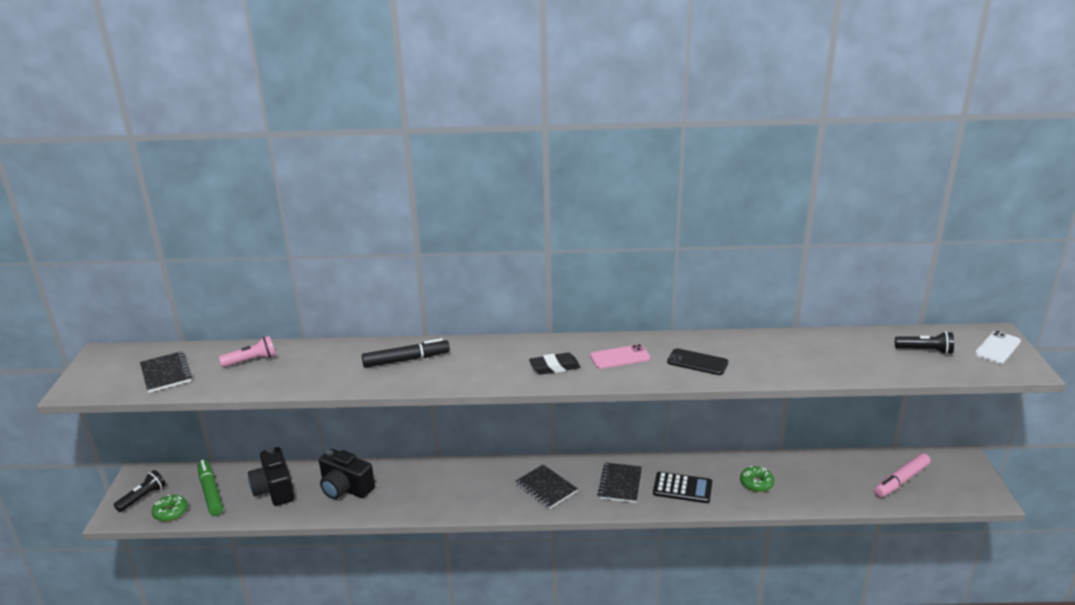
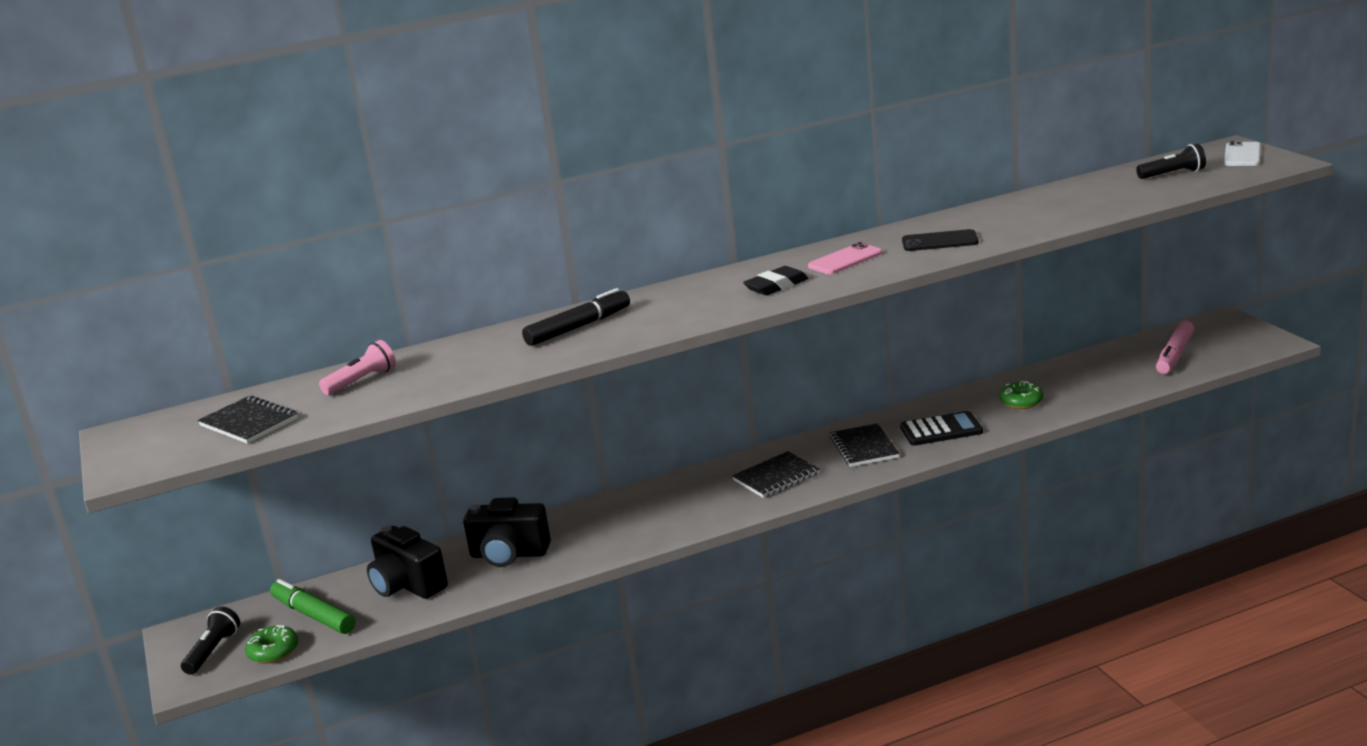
camera: 20 degrees left, 5 degrees down
black notebook [515,464,578,509] -> black notebook turned 60 degrees counterclockwise [732,451,820,498]

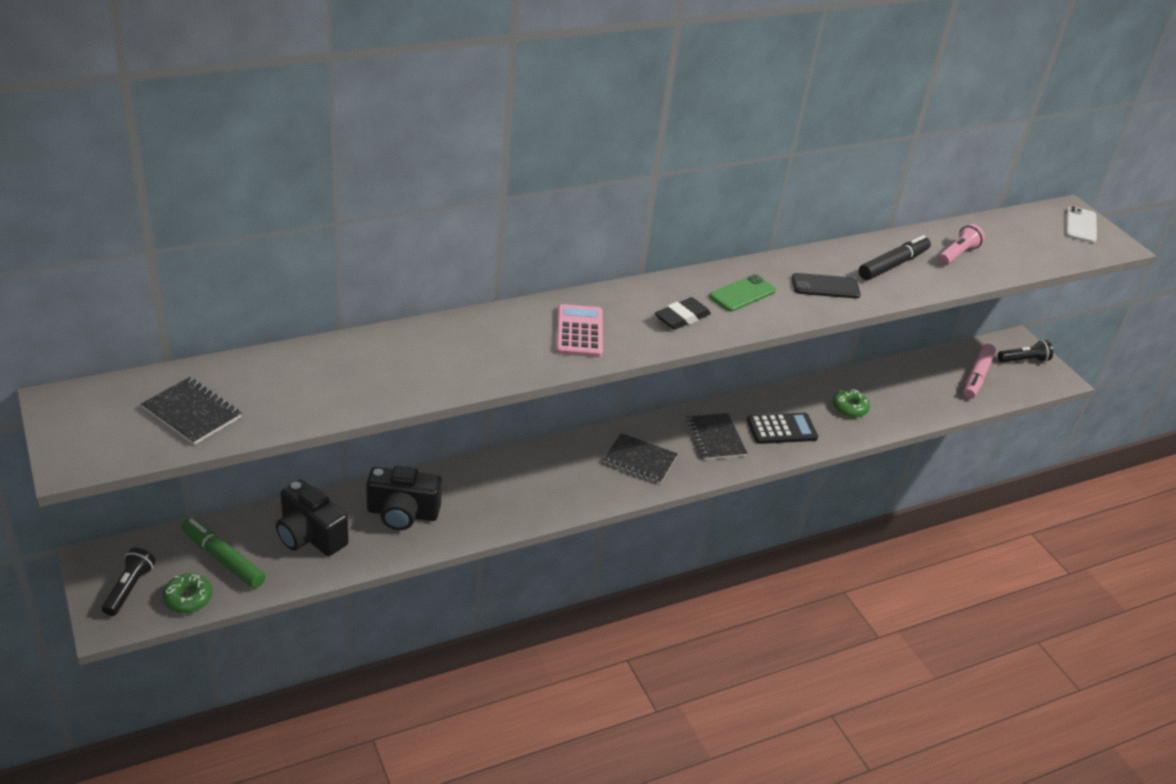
camera: 10 degrees left, 15 degrees up
pink flashlight [319,340,396,395] -> pink flashlight moved to [938,224,985,265]
black marker [522,288,630,346] -> black marker moved to [859,235,931,280]
black notebook [732,451,820,498] -> black notebook turned 60 degrees clockwise [603,433,678,484]
pink phone [808,242,882,274] -> green phone [709,274,776,312]
black flashlight [1136,143,1206,179] -> black flashlight moved to [998,340,1053,363]
none -> pink calculator [556,304,603,357]

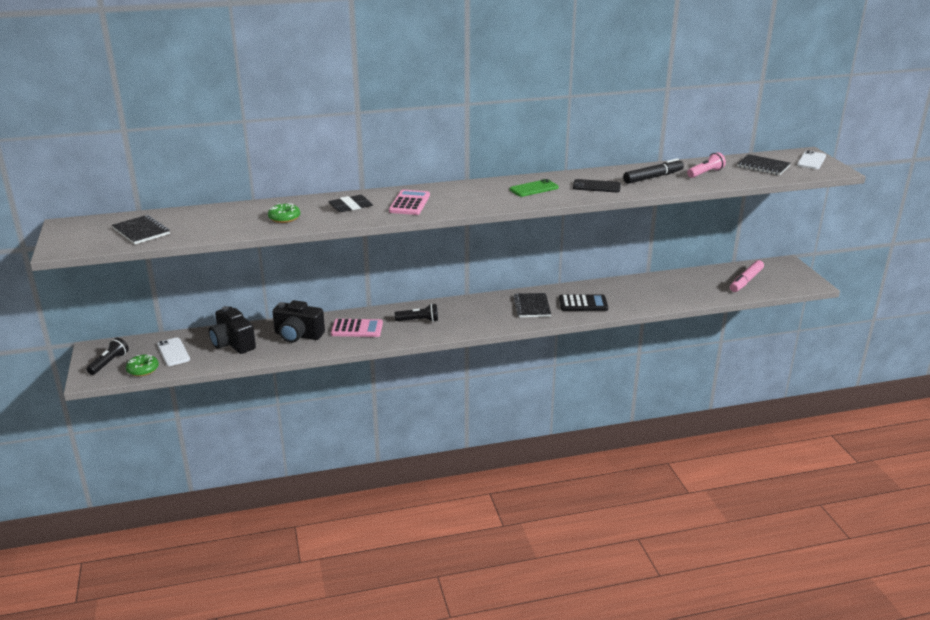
camera: 15 degrees right, 10 degrees down
green marker [181,518,266,589] -> white phone [157,337,190,366]
black notebook [603,433,678,484] -> black notebook moved to [737,154,791,175]
black eraser [655,297,711,330] -> black eraser moved to [328,195,373,212]
green donut [832,389,870,418] -> green donut moved to [268,203,300,223]
black flashlight [998,340,1053,363] -> black flashlight moved to [395,304,438,322]
none -> pink calculator [331,319,383,337]

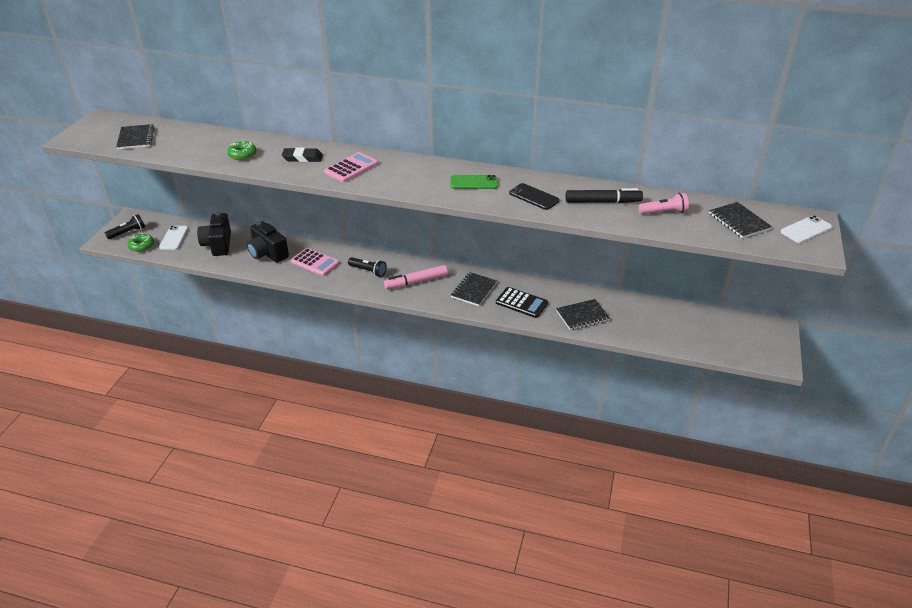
camera: 30 degrees right, 10 degrees up
pink marker [730,260,764,292] -> pink marker moved to [384,265,448,289]
none -> black notebook [556,299,610,330]

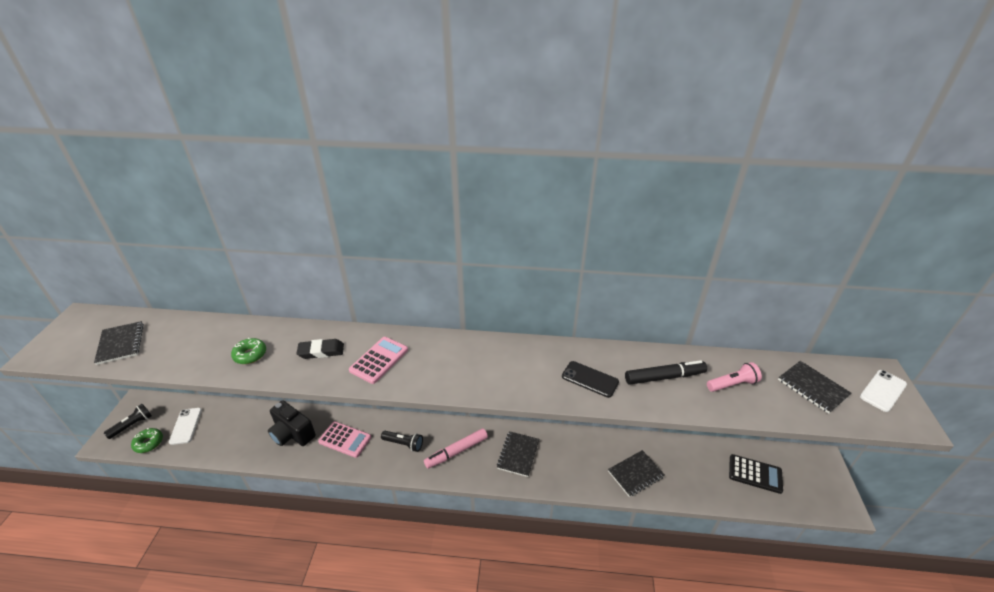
camera: 10 degrees left, 0 degrees up
black camera [197,212,231,256] -> none
green phone [450,175,498,189] -> none
black calculator [496,287,548,318] -> black calculator moved to [729,454,783,494]

